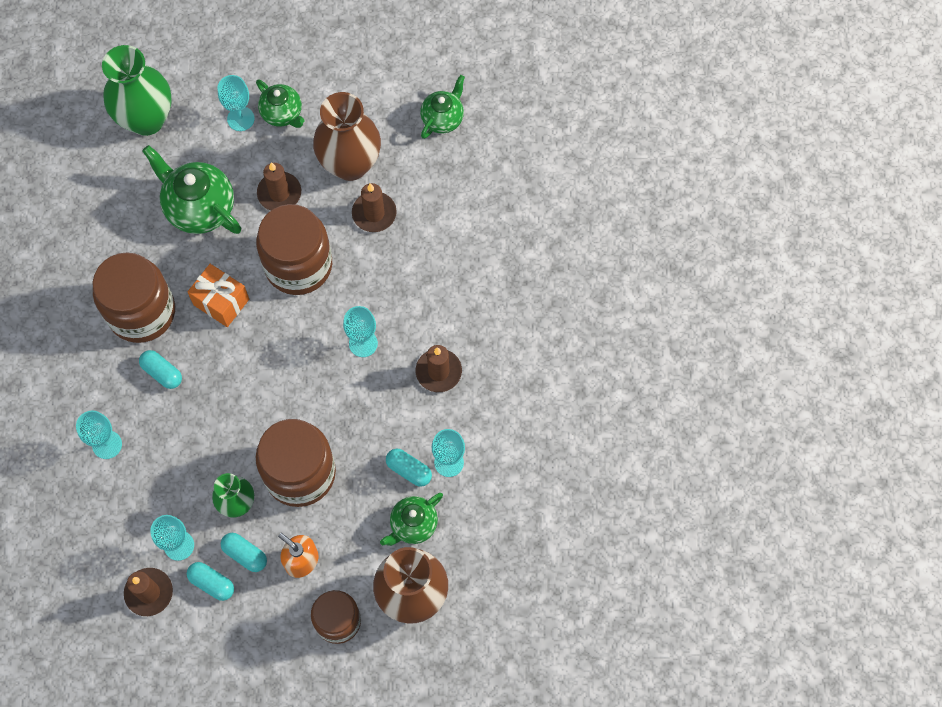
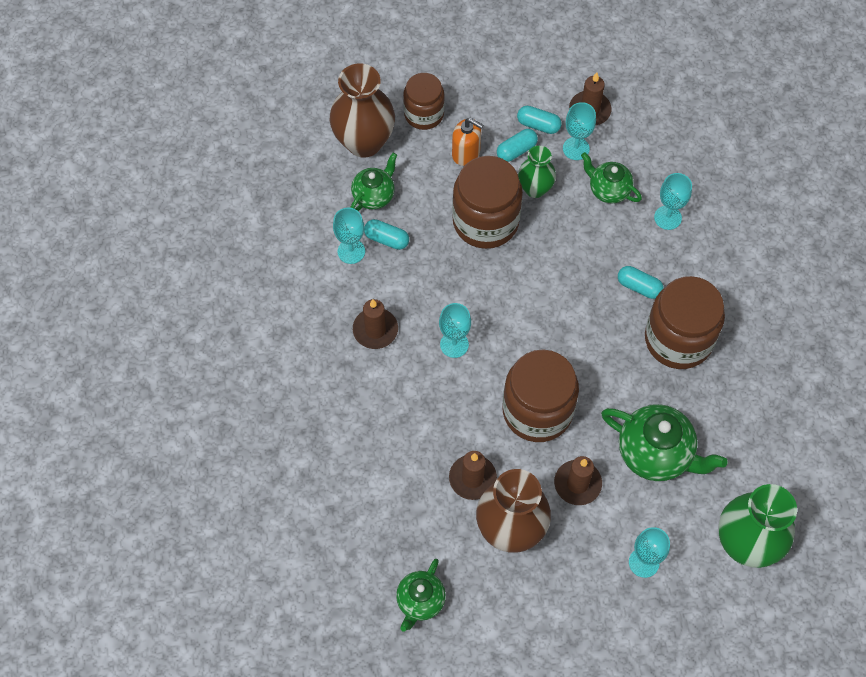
camera: 170 degrees right, 5 degrees down
orange gift [187,264,249,327] -> none
turquoise capsule [221,533,267,572] -> turquoise capsule turned 60 degrees counterclockwise [497,129,538,162]
green teapot [256,79,305,128] -> green teapot moved to [581,152,642,203]

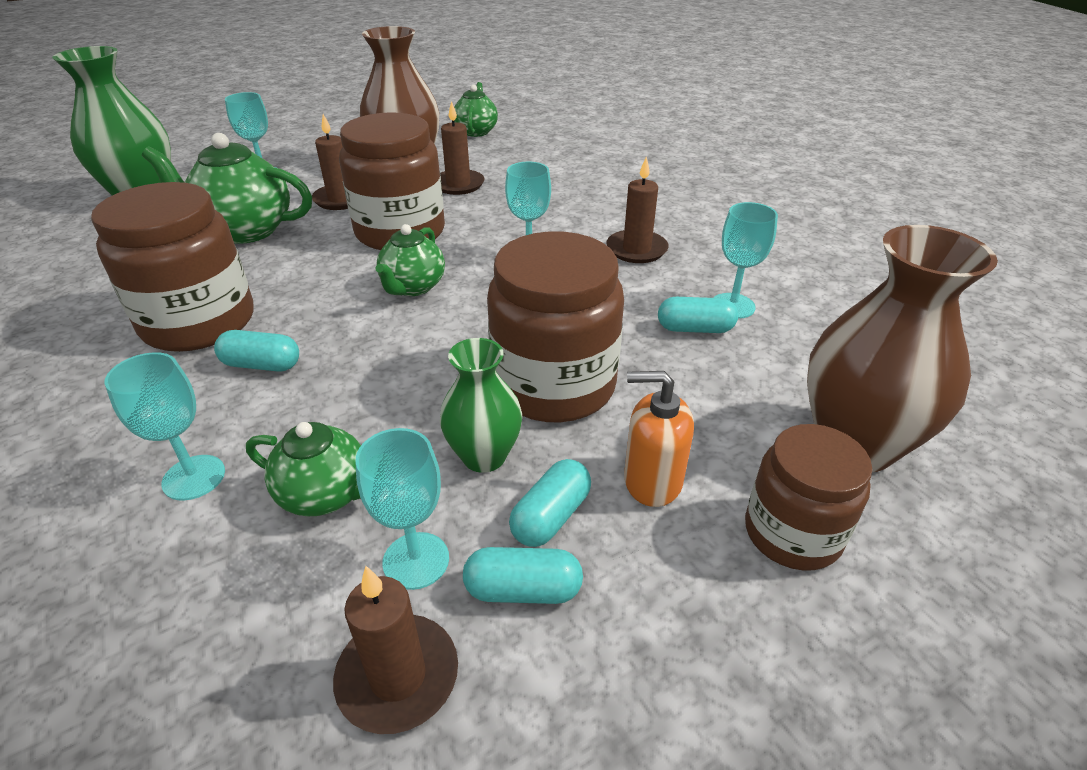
camera: 160 degrees right, 25 degrees down
green teapot [350,153,397,211] -> green teapot moved to [375,224,445,296]

